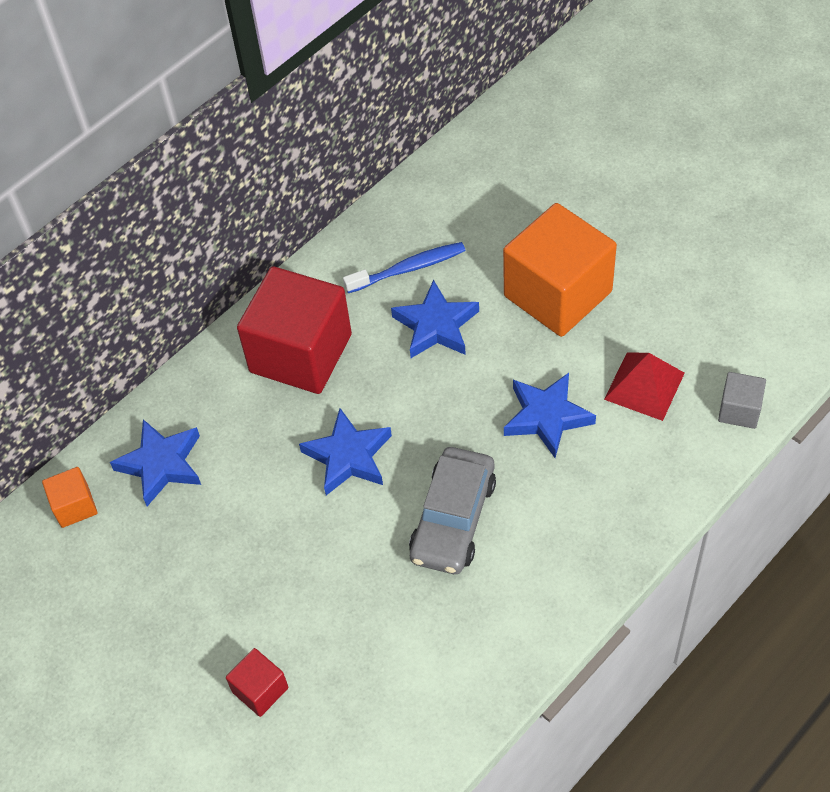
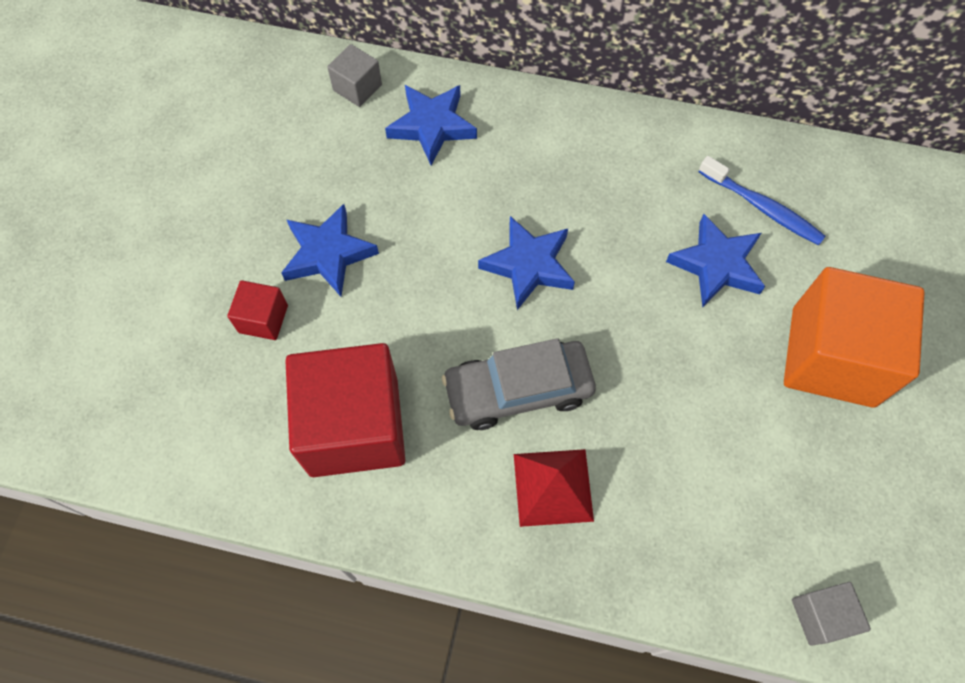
camera: 55 degrees right, 10 degrees up
orange cube [42,467,97,528] -> grey cube [327,44,382,107]
red cube [237,266,352,394] -> red cube moved to [285,343,405,477]
blue star [504,373,596,458] -> blue star moved to [281,204,379,296]
red pyramid [604,352,685,421] -> red pyramid moved to [514,449,594,527]

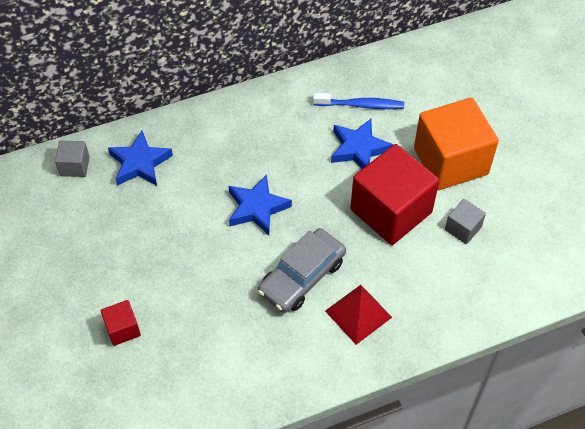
camera: 35 degrees left, 10 degrees down
blue star [281,204,379,296] -> none
red cube [285,343,405,477] -> red cube moved to [350,144,439,245]
grey cube [792,582,871,645] -> grey cube moved to [445,199,486,244]

